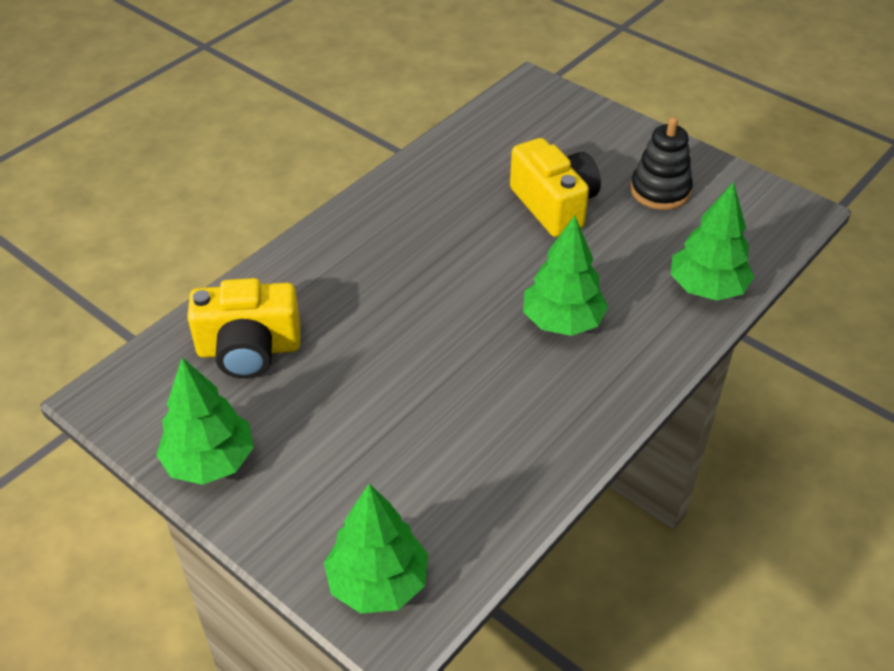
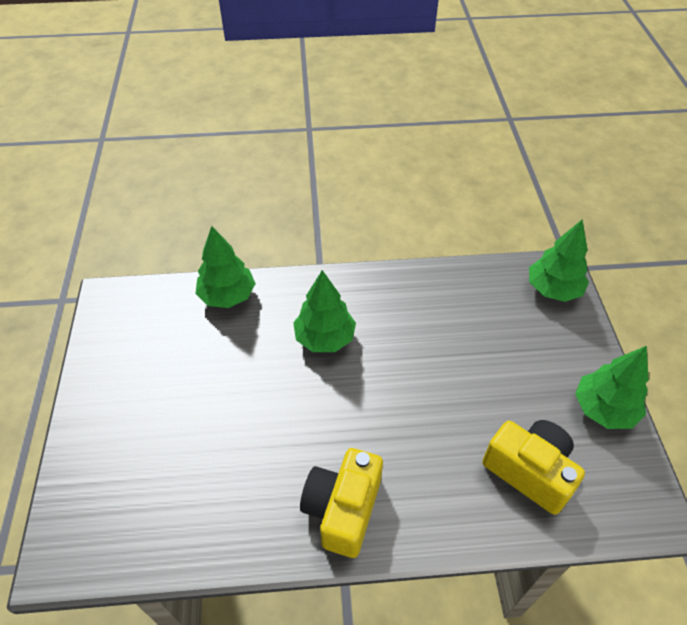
camera: 135 degrees left, 5 degrees up
yellow camera [510,138,601,237] -> yellow camera moved to [300,448,383,558]
black stacking toy [630,117,693,210] -> none

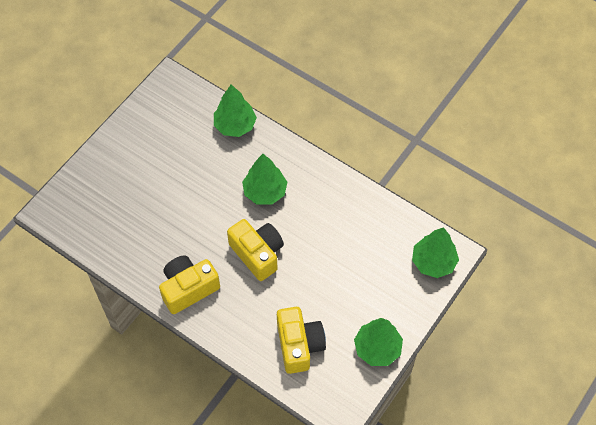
camera: 40 degrees right, 10 degrees up
none -> yellow camera [227,219,284,281]

